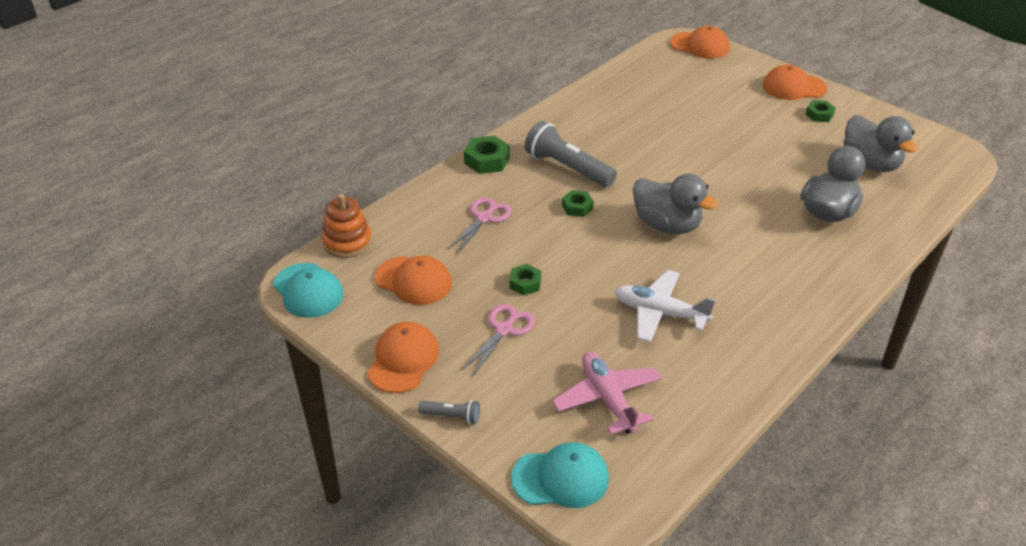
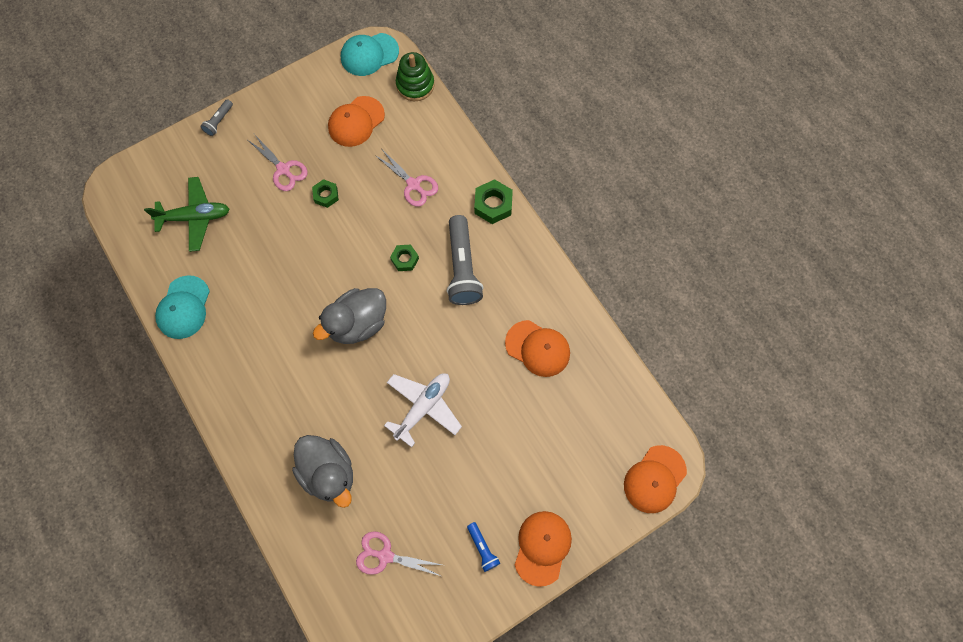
camera: 105 degrees right, 30 degrees up
orange stacking toy [322,194,372,258] -> green stacking toy [396,52,434,101]
orange cap [368,321,439,393] -> orange cap moved to [505,320,570,377]
turquoise cap [511,442,609,508] -> turquoise cap moved to [155,275,210,339]
grey flashlight [525,121,617,187] -> grey flashlight turned 120 degrees clockwise [447,215,484,305]
pink plane [552,352,662,434] -> green plane [144,177,230,252]
white plane [615,270,715,342] -> white plane moved to [384,373,462,447]
green nut [805,100,836,122] -> blue flashlight [467,522,500,572]
grey duck [843,115,918,172] -> pink scissors [356,531,442,576]

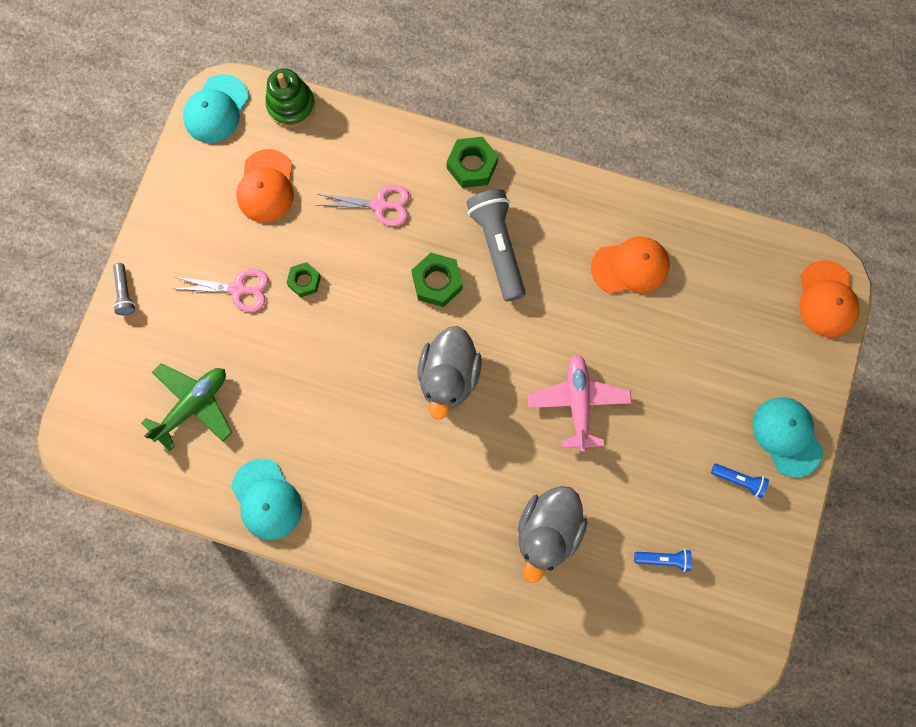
camera: 40 degrees left, 5 degrees up
grey duck [292,435,353,508] -> grey duck turned 105 degrees clockwise [518,486,587,583]
pink scissors [356,531,442,576] -> blue flashlight [634,549,692,572]
white plane [384,373,462,447] -> pink plane [527,354,632,452]
green nut [390,245,419,271] -> green nut [411,253,463,307], size x1.55
grey flashlight [447,215,484,305] -> grey flashlight turned 150 degrees counterclockwise [466,189,526,301]
orange cap [515,511,572,587] -> turquoise cap [752,398,823,477]

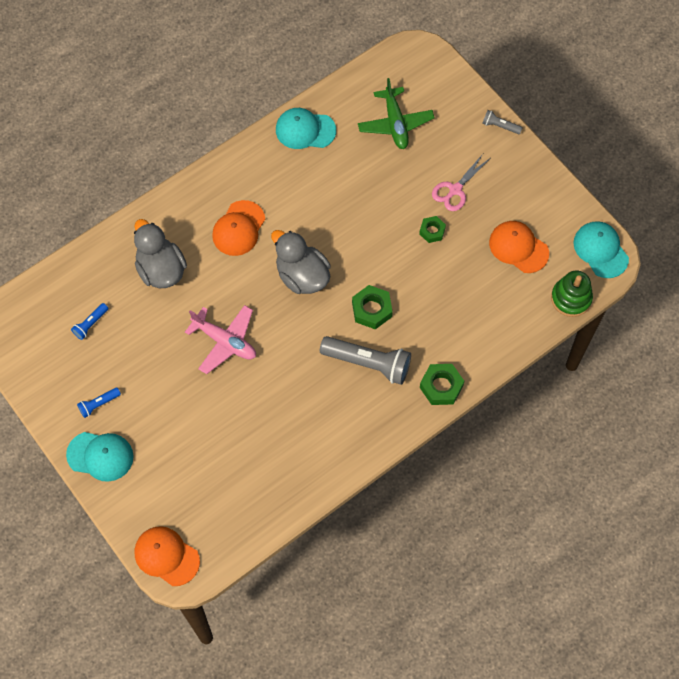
camera: 125 degrees right, 10 degrees down
pink scissors [316,185,410,226] -> none
orange cap [591,237,670,294] -> orange cap moved to [212,200,265,256]

